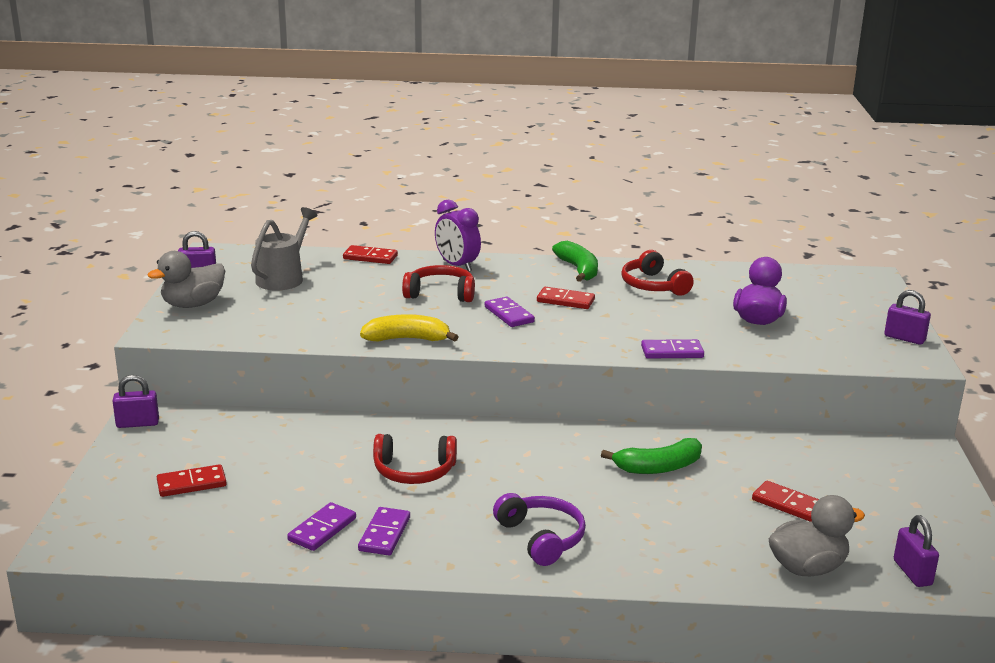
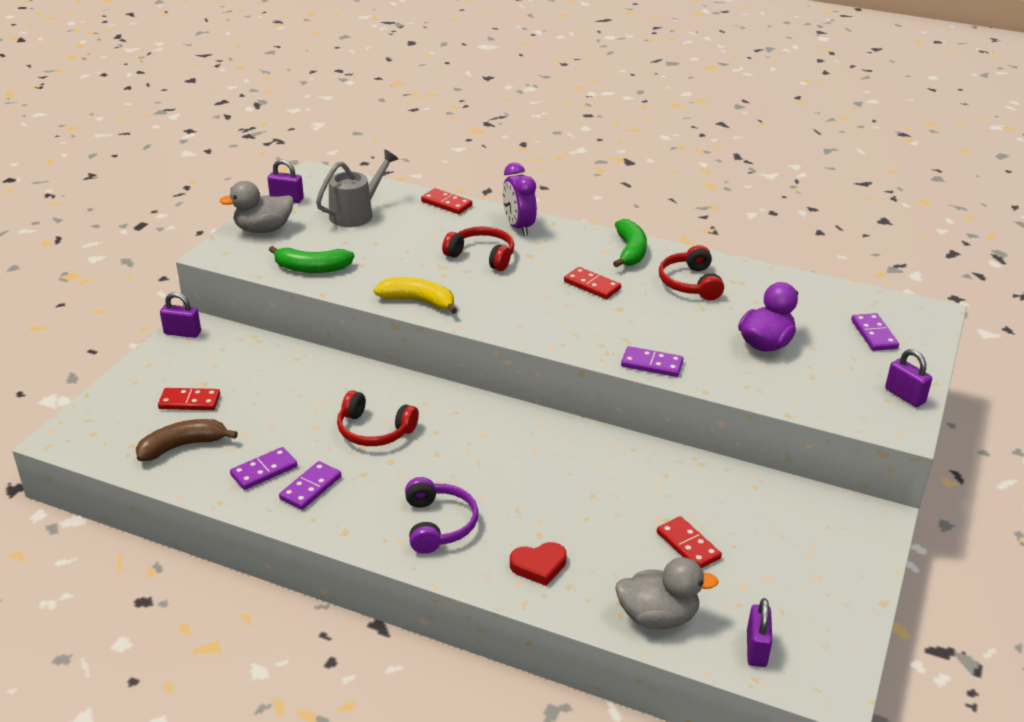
camera: 20 degrees right, 10 degrees up
purple domino [485,297,535,327] -> purple domino moved to [851,313,899,351]
green banana [601,438,702,474] -> green banana moved to [269,246,354,273]
none -> brown banana [136,419,238,461]
none -> red heart [510,542,567,586]

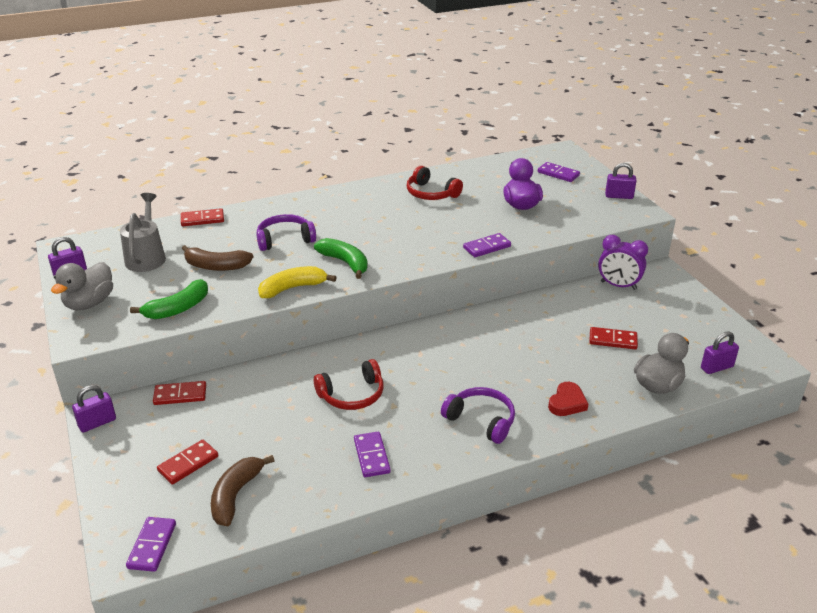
camera: 45 degrees left, 0 degrees up
purple domino [230,447,297,490] -> purple domino moved to [126,517,176,572]
red headphones [442,226,514,271] -> purple headphones [256,214,316,251]
purple clock [503,163,537,236] -> purple clock moved to [598,235,648,290]
red domino [564,267,621,299] -> red domino moved to [153,381,206,405]
green banana [613,219,647,268] -> green banana moved to [314,238,368,279]
purple padlock [747,598,772,667] -> purple padlock turned 75 degrees counterclockwise [701,331,739,374]
none -> brown banana [181,245,253,271]

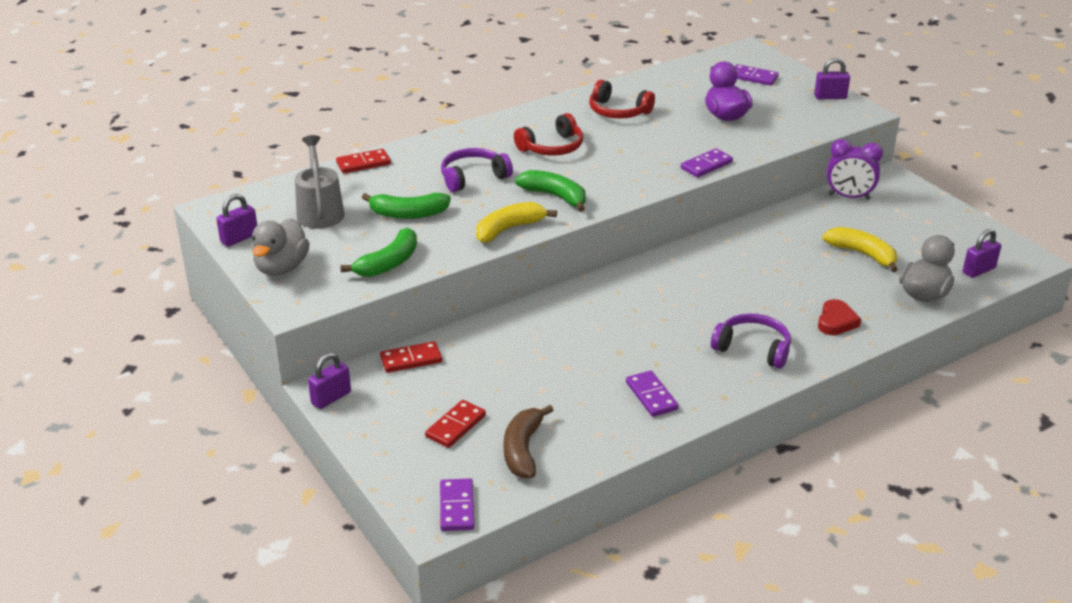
camera: 10 degrees left, 0 degrees up
brown banana [181,245,253,271] -> green banana [362,193,451,219]
red headphones [314,359,384,410] -> red headphones moved to [514,113,583,156]
red domino [589,327,638,349] -> yellow banana [822,227,898,272]

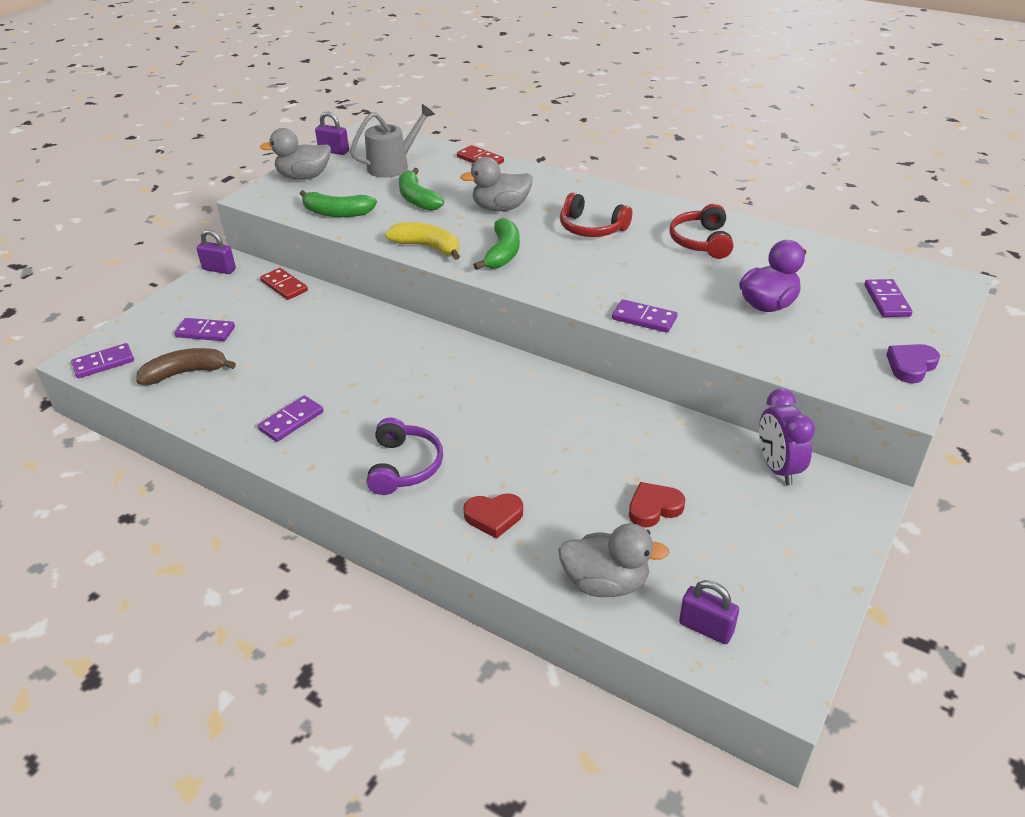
camera: 65 degrees right, 5 degrees up
red domino [425,400,486,448] -> purple domino [174,318,235,341]
purple headphones [441,148,513,192] -> grey duck [460,157,533,211]
purple padlock [814,58,850,100] -> purple heart [886,344,940,383]
yellow banana [822,227,898,272] -> red heart [629,482,685,527]

